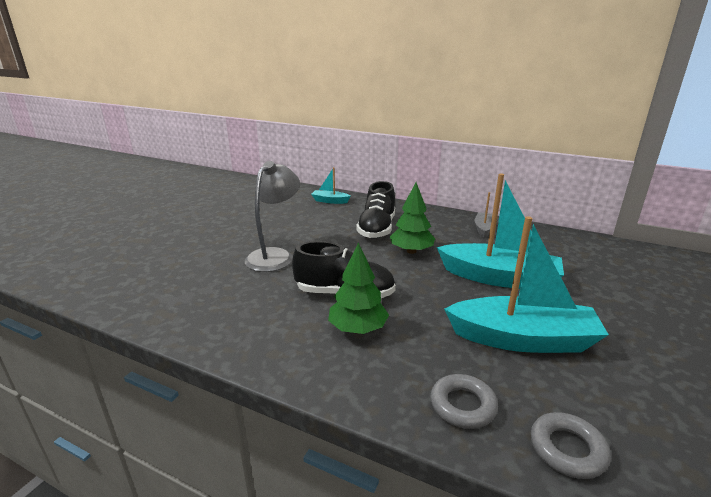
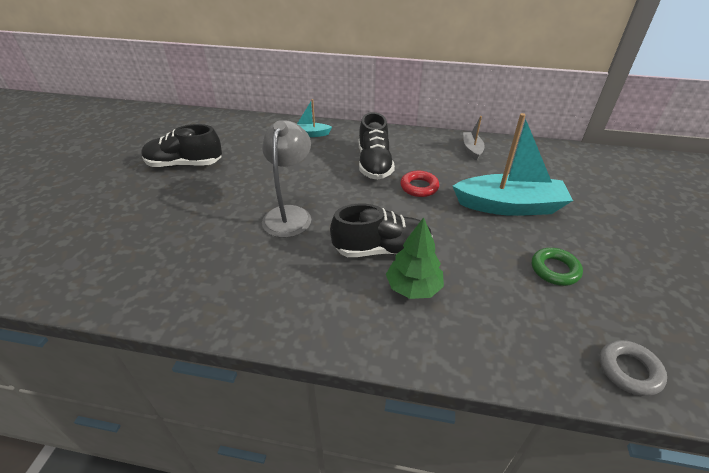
camera: 15 degrees left, 15 degrees up
green tree [390,183,435,254] -> red ring [400,171,439,197]
grey ring [431,374,498,429] -> none
turquoise boat [444,216,609,353] -> green ring [532,248,583,286]
none -> black shoe [141,124,222,168]

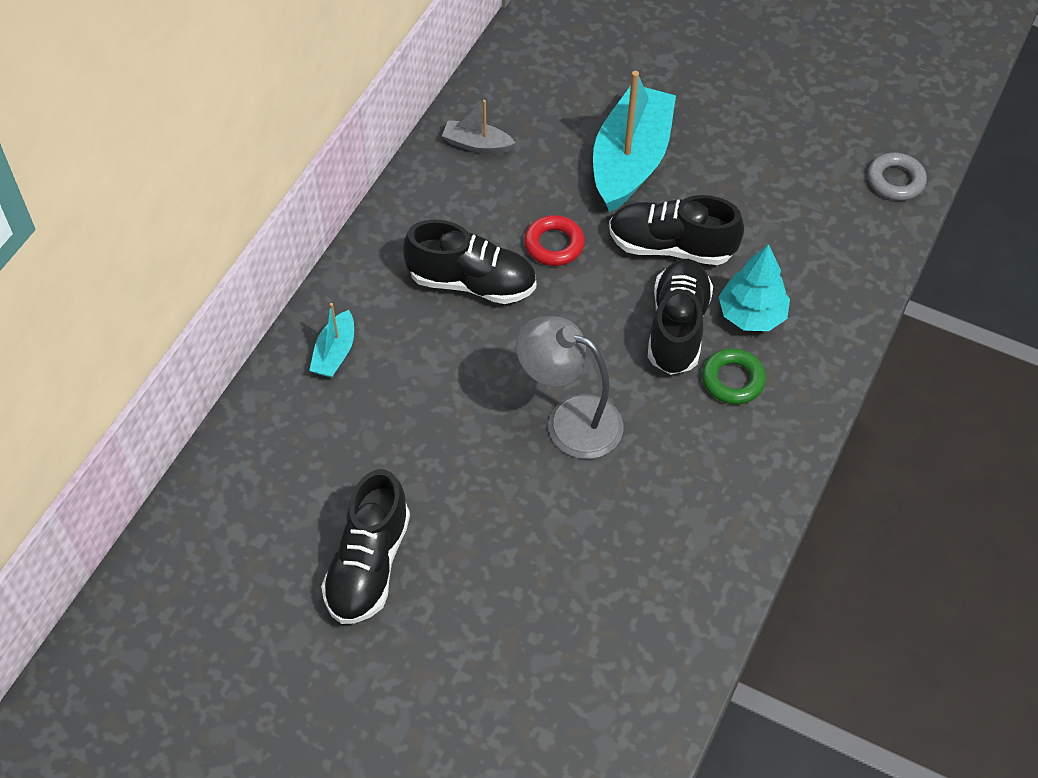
camera: 75 degrees left, 15 degrees up
green tree [386,217,444,299] -> turquoise tree [719,244,790,331]
green ring [532,248,583,286] -> green ring moved to [702,348,766,404]
none -> black shoe [609,195,744,265]

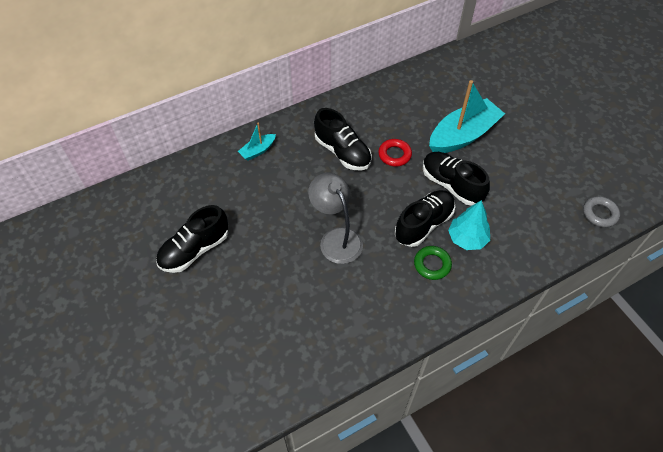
camera: 35 degrees right, 0 degrees up
grey boat [442,100,515,154] -> none

